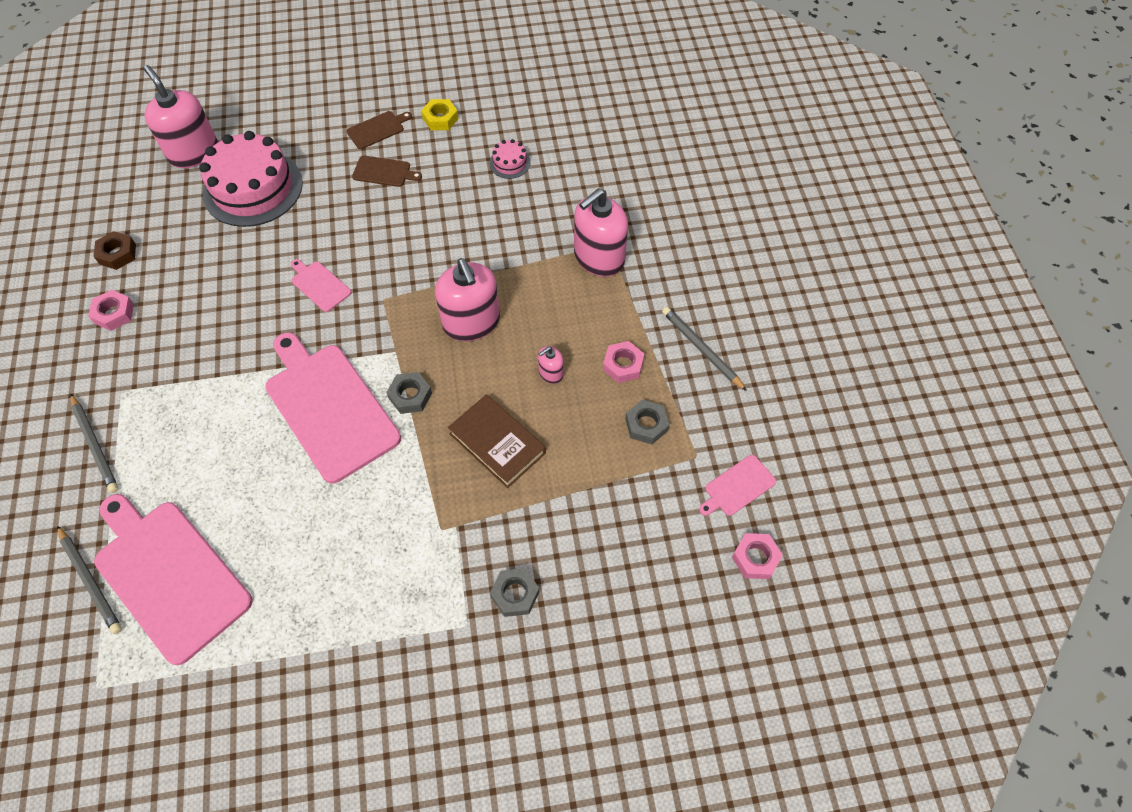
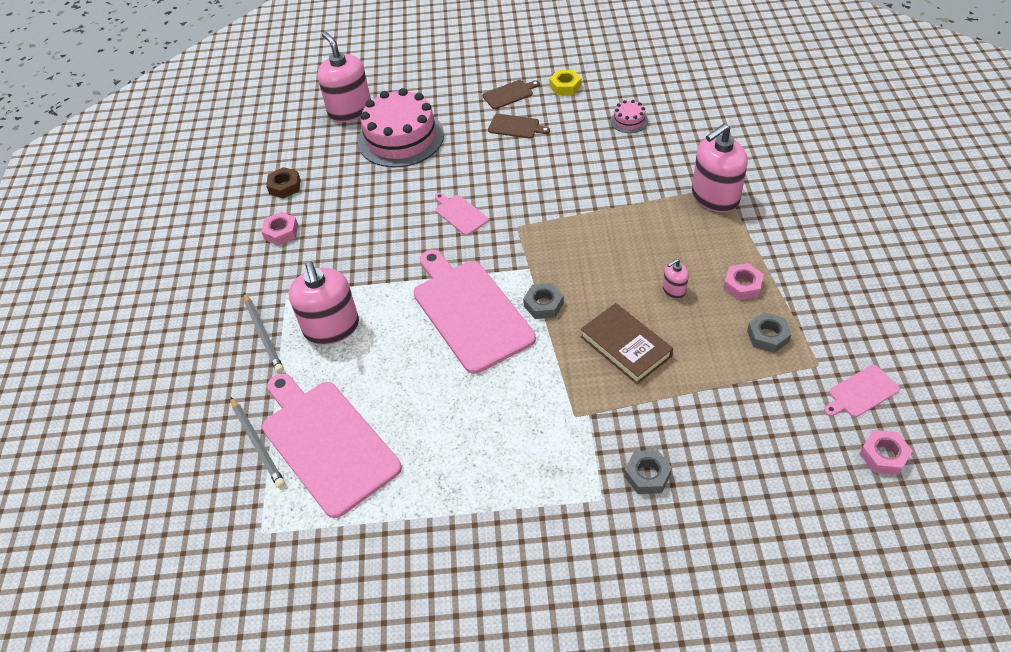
camera: 10 degrees right, 10 degrees down
pink soap dispenser [435,258,500,341] -> pink soap dispenser moved to [289,261,359,345]
grey pencil [662,307,747,391] -> none

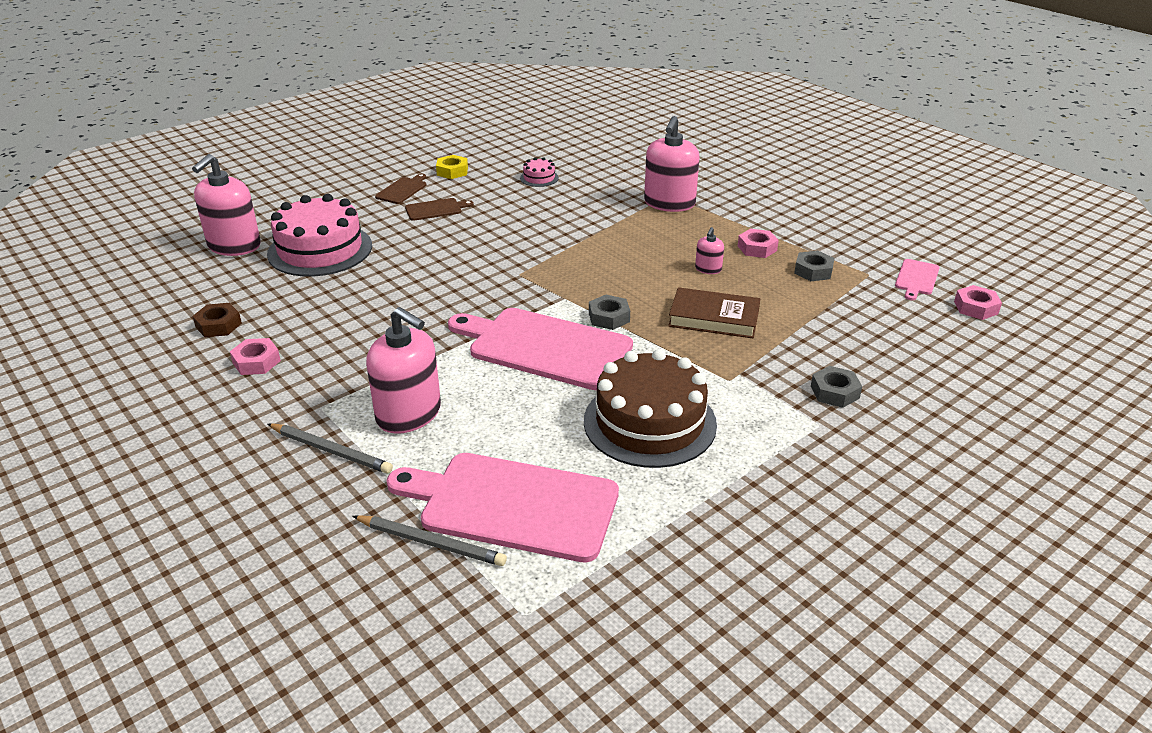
camera: 40 degrees left, 15 degrees down
pink soap dispenser [318,31,371,122] -> pink soap dispenser turned 90 degrees counterclockwise [192,154,261,256]
pink cutting board [435,193,489,235] -> none
none -> brown cake [584,349,717,468]

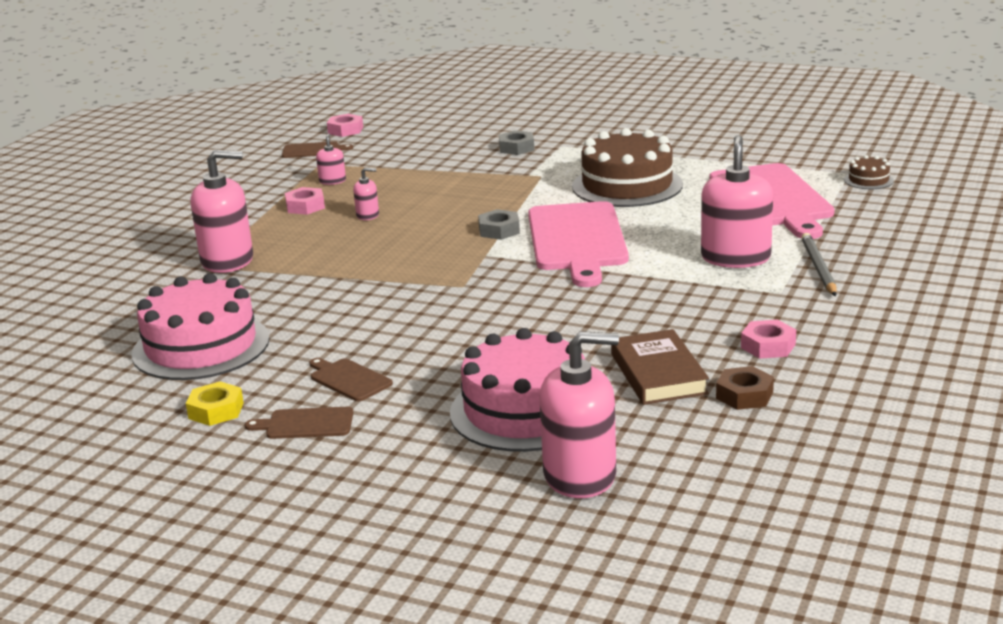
camera: 115 degrees left, 10 degrees down
grey pencil [353,515,507,566] -> none
pink cake [520,157,559,187] -> pink cake [132,273,270,380], size x2.33
brown book [668,287,760,338] -> brown book moved to [611,329,709,405]
grey nut [794,251,835,281] -> pink soap dispenser [316,133,346,185]
pink cutting board [895,259,940,300] -> brown cutting board [282,141,353,158]
none -> brown cake [844,155,894,189]

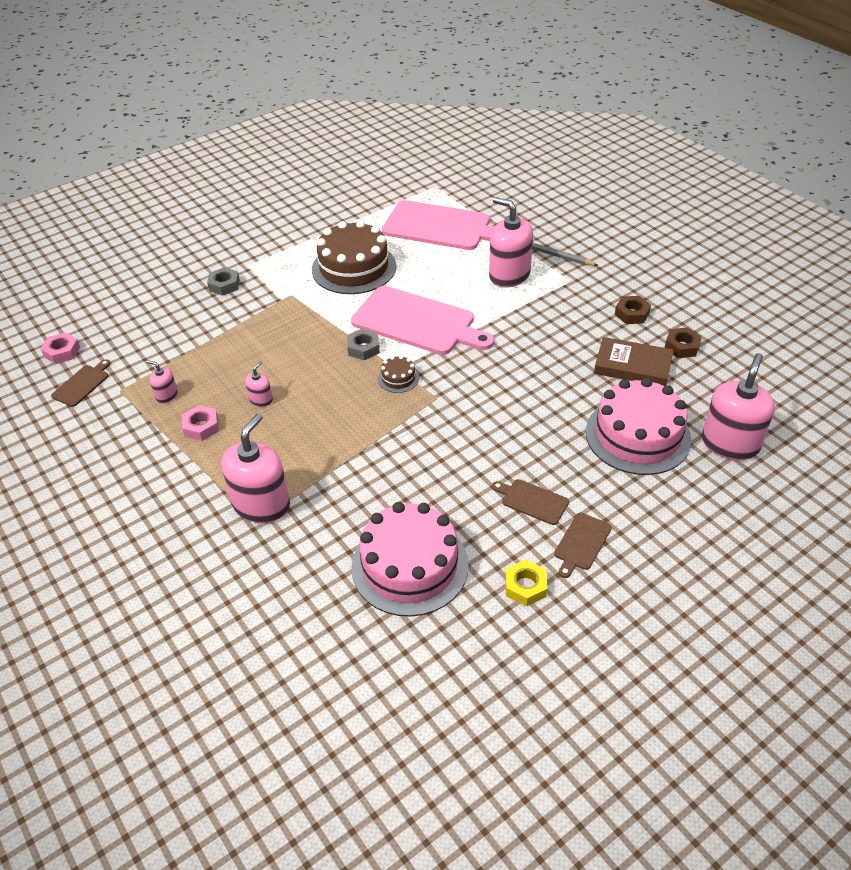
camera: 60 degrees left, 20 degrees up
brown cutting board [309,358,393,401] -> brown cutting board turned 45 degrees clockwise [492,479,569,525]
pink nut [741,320,796,359] -> brown nut [615,296,651,324]
brown cake [844,155,894,189] -> brown cake moved to [378,355,419,393]

